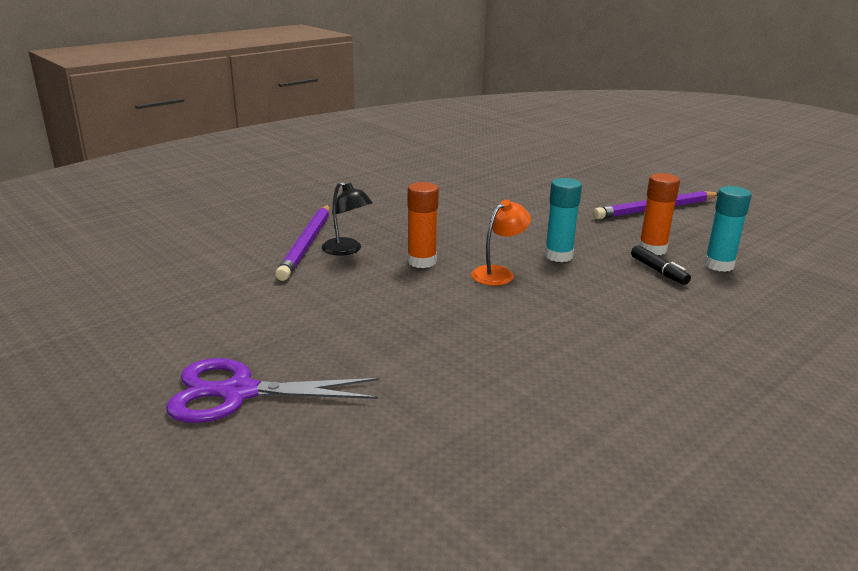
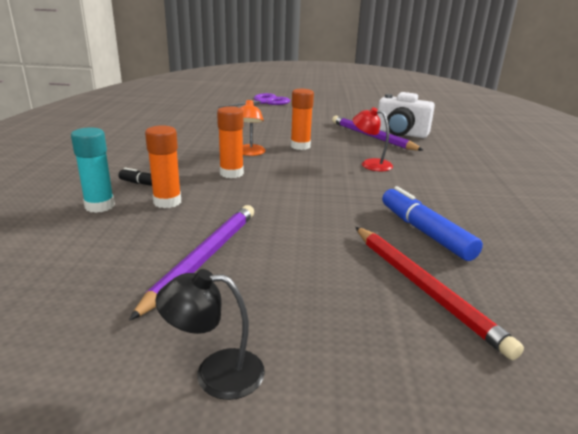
camera: 135 degrees right, 0 degrees up
black lamp [322,182,373,256] -> black lamp moved to [155,269,265,400]
turquoise glue stick [545,178,582,262] -> orange glue stick [217,106,244,178]
none -> red lamp [353,107,393,171]
none -> red pencil [355,227,524,360]
none -> white camera [377,92,435,138]
none -> blue marker [382,186,483,261]

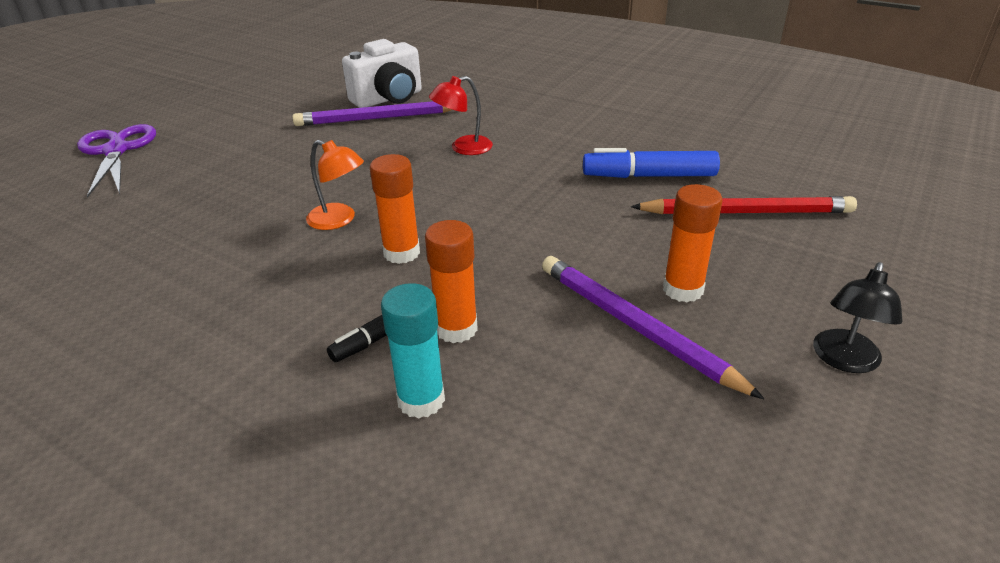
camera: 60 degrees left, 10 degrees up
orange glue stick [290,89,314,150] -> orange glue stick moved to [663,184,723,302]

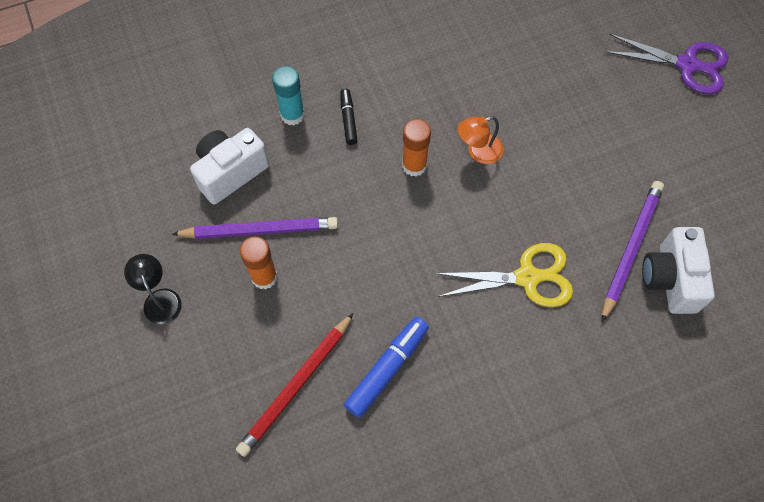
camera: 125 degrees right, 30 degrees up
orange glue stick [425,220,478,343] -> none
red lamp [429,76,493,155] -> yellow scissors [435,243,573,307]
none -> white camera [190,128,269,205]

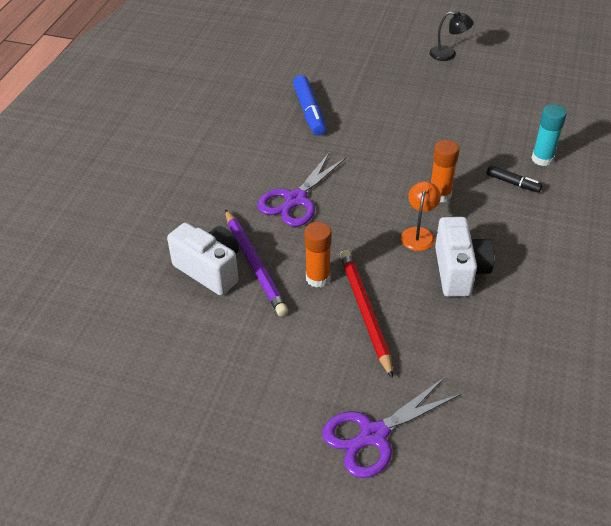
camera: 130 degrees right, 20 degrees down
purple pencil [171,217,338,239] -> none
white camera [190,128,269,205] -> white camera moved to [435,217,494,297]
red pencil [236,313,353,457] -> red pencil moved to [340,250,393,379]
orange glue stick [240,237,278,289] -> orange glue stick moved to [304,222,331,288]
yellow scissors [435,243,573,307] -> purple scissors [257,152,346,227]

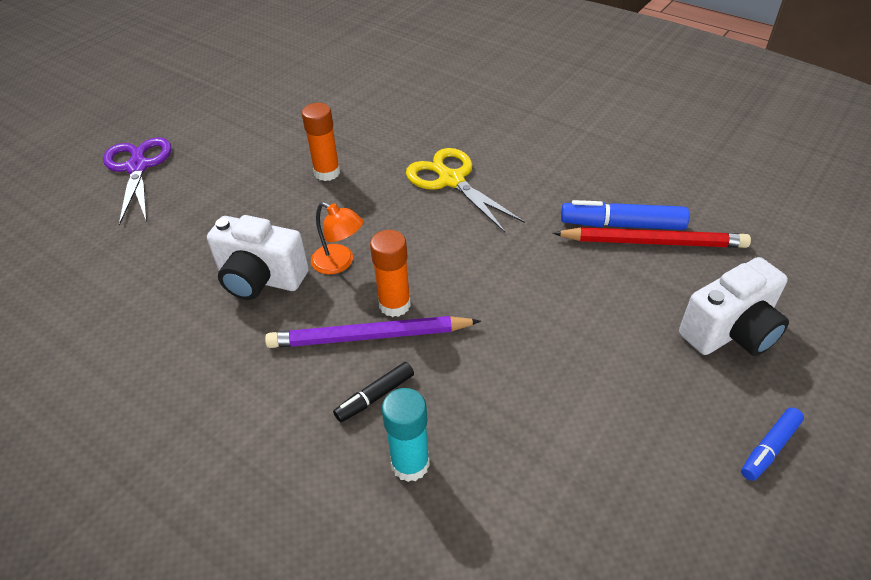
camera: 110 degrees right, 0 degrees up
white camera [167,222,239,295] -> white camera moved to [679,257,789,356]
purple pencil [225,209,288,317] -> purple pencil moved to [265,316,481,348]
purple scissors [257,152,346,227] -> yellow scissors [406,148,525,232]
red pencil [340,250,393,379] -> red pencil moved to [553,227,751,248]
black lamp [429,11,474,61] -> blue marker [741,407,804,481]

